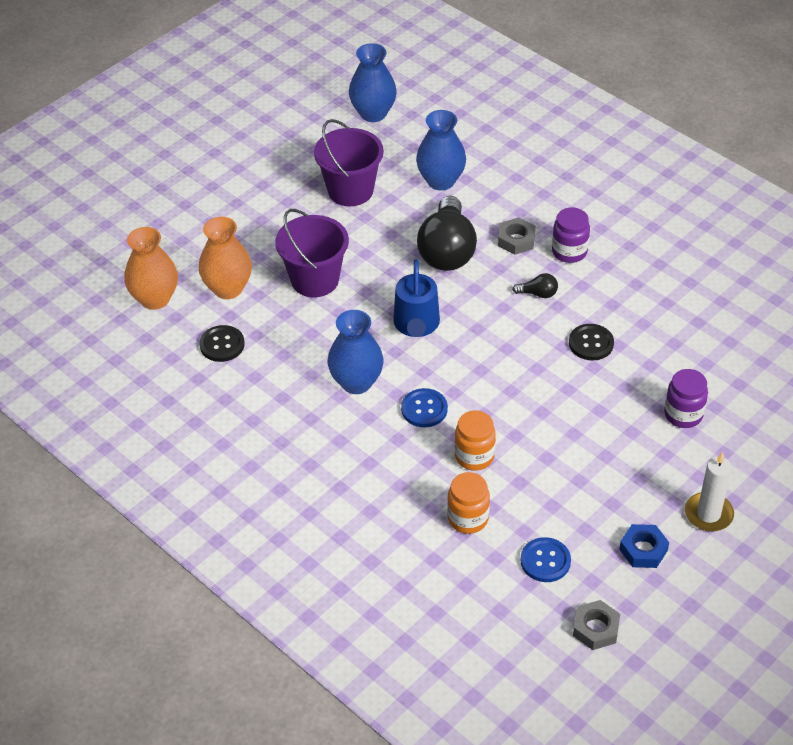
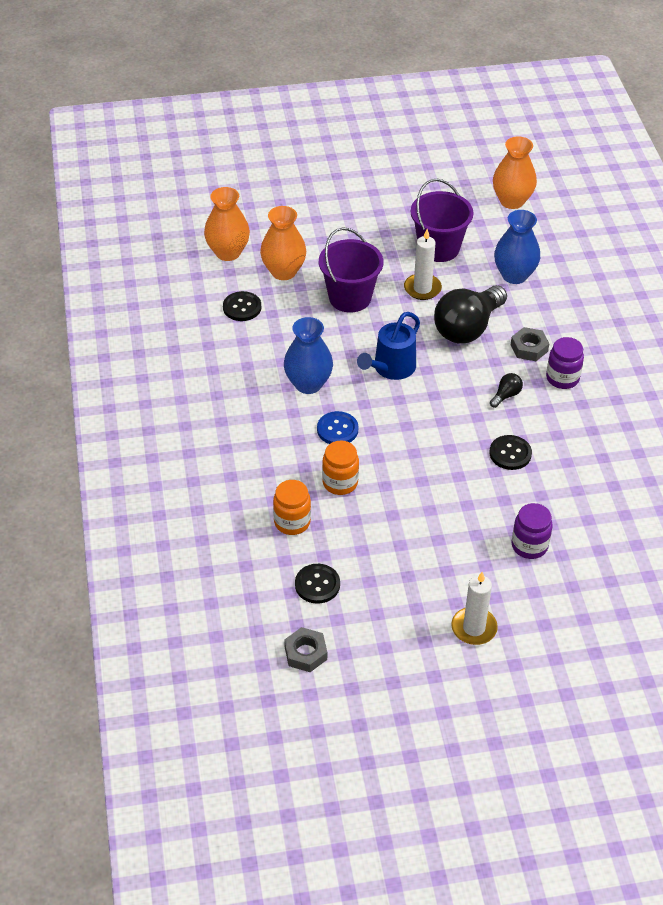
camera: 35 degrees right, 0 degrees up
blue vase [349,43,397,122] -> orange vase [493,136,537,209]
black light bulb [512,273,558,298] -> black light bulb turned 90 degrees counterclockwise [490,373,523,408]
blue button [521,537,571,582] -> black button [295,564,340,604]
blue nut [619,524,669,568] -> none
none -> white candle [404,229,442,300]

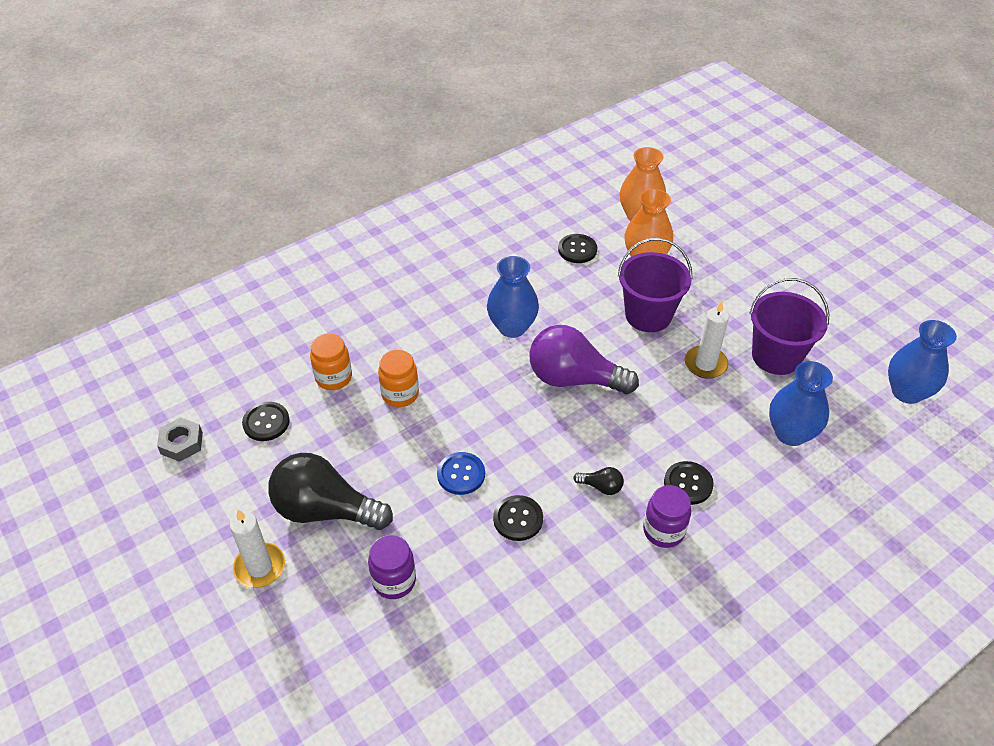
camera: 65 degrees right, 0 degrees up
blue button [317,411,358,444] -> blue button moved to [437,452,485,495]
blue watering can [357,312,420,380] -> purple light bulb [529,325,639,394]
black light bulb [434,285,507,343] -> black light bulb moved to [268,453,393,530]
orange vase [493,136,537,209] -> blue vase [888,320,957,404]
grey nut [511,327,550,361] -> black button [664,461,714,505]

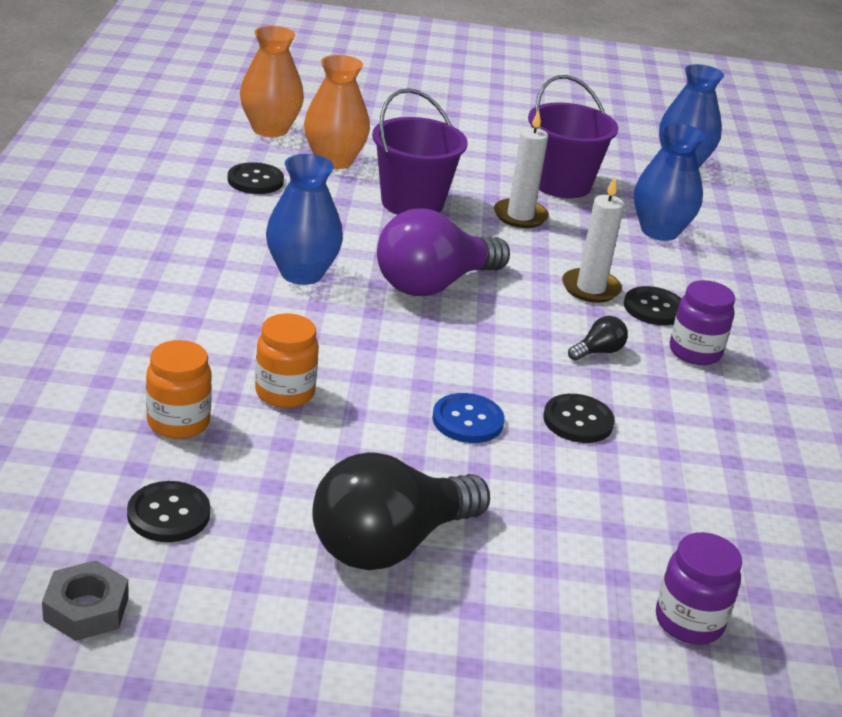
camera: 55 degrees left, 15 degrees down
white candle [230,510,285,588] -> white candle moved to [562,176,624,303]
purple jar [368,535,416,599] -> purple jar moved to [656,532,742,644]

